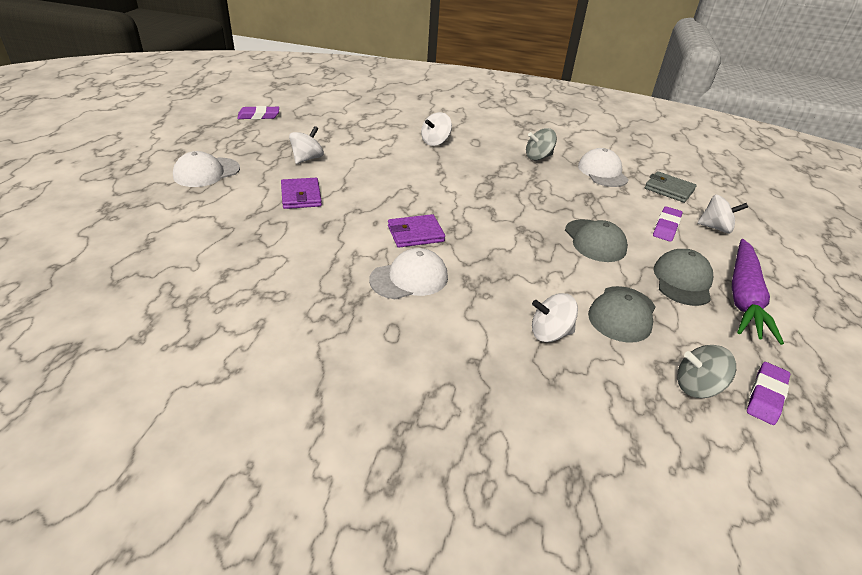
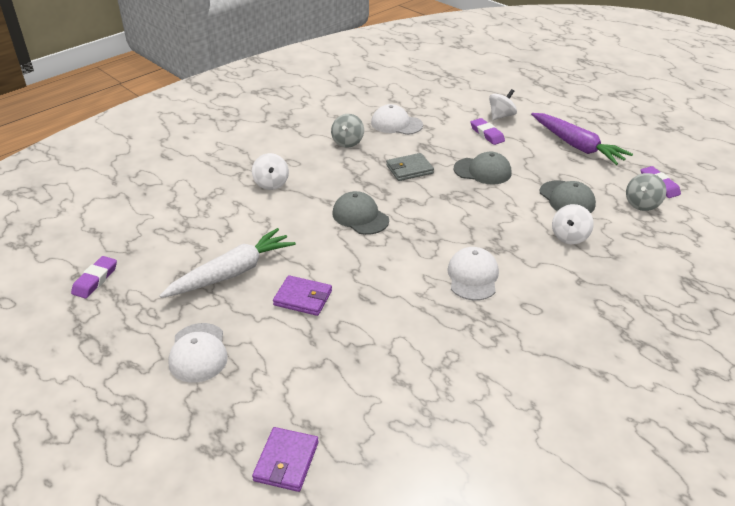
camera: 55 degrees left, 0 degrees up
white spinning top [289,126,324,164] -> white carrot [160,228,296,298]
purple wallet [388,214,445,248] -> purple wallet moved to [252,427,319,492]
grey wallet [645,171,697,203] -> grey wallet moved to [386,153,434,181]
grey cap [653,249,713,306] -> grey cap moved to [333,191,389,235]

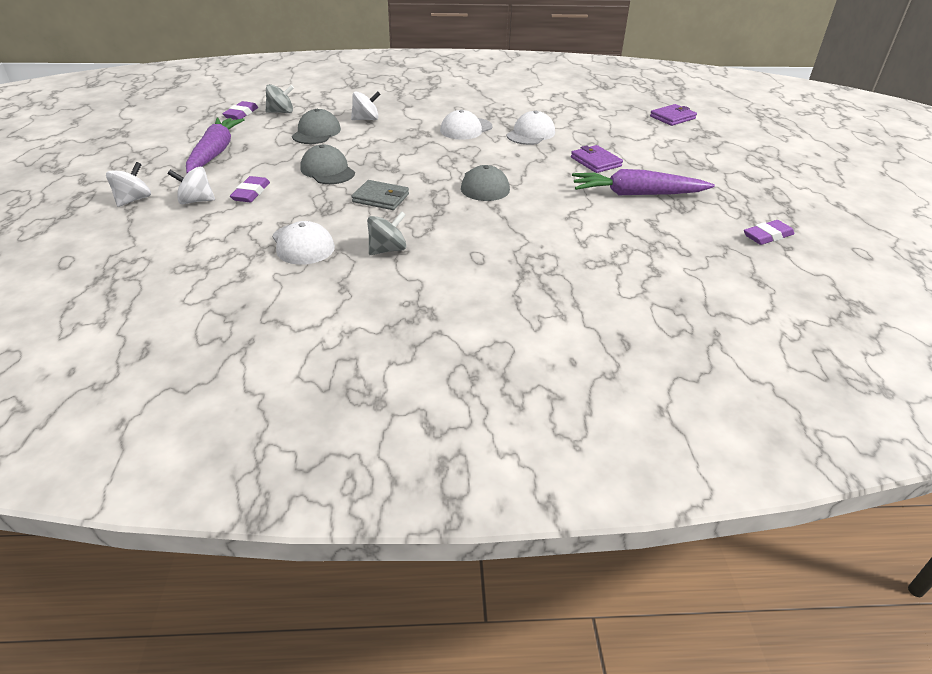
camera: 140 degrees left, 0 degrees up
white carrot [160,228,296,298] -> purple carrot [572,169,715,195]
white cap [168,323,228,383] -> white cap moved to [506,111,555,145]
white spinning top [252,153,289,190] -> white spinning top moved to [106,162,151,207]

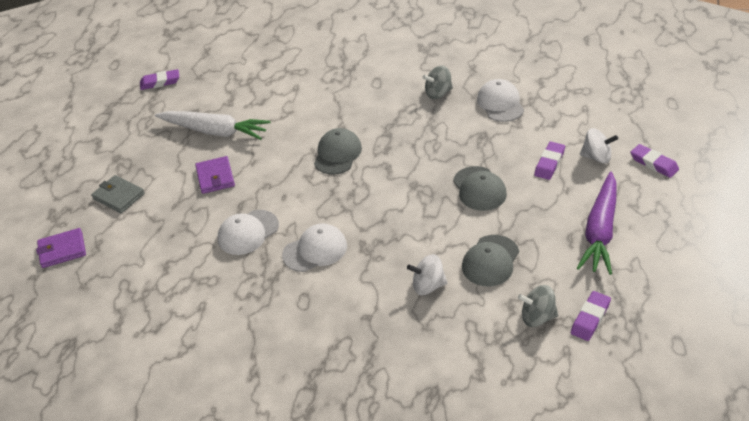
camera: 160 degrees left, 5 degrees up
white spinning top [106,162,151,207] -> purple eraser [631,144,679,178]
grey wallet [351,180,409,210] -> grey wallet moved to [91,175,145,213]
purple carrot [572,169,715,195] -> white carrot [155,111,271,140]

